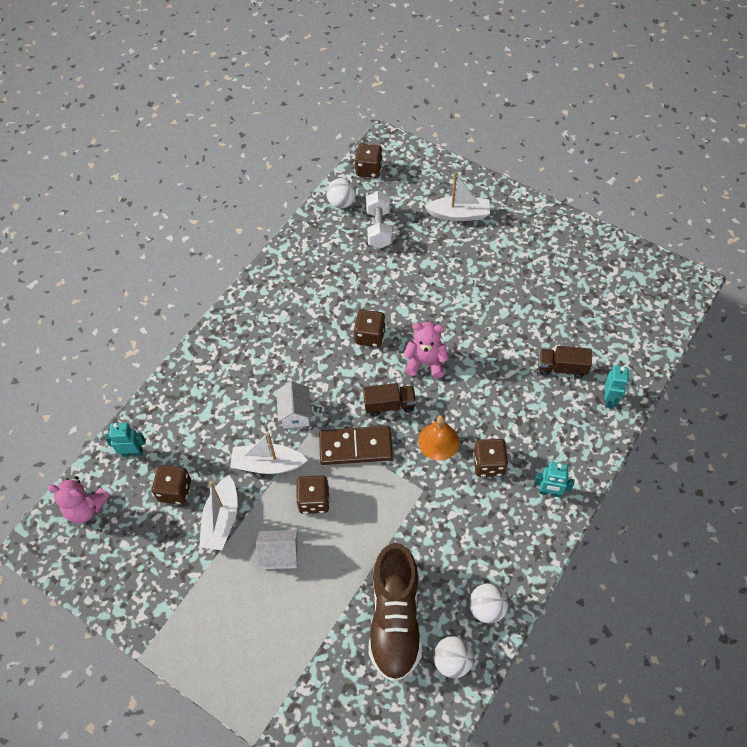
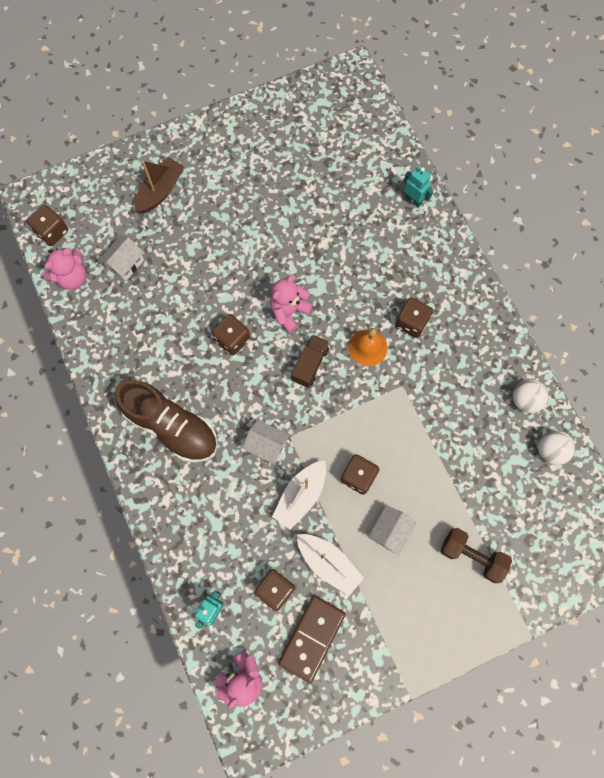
camera: 60 degrees left, 15 degrees up
brown domino [319,426,393,465] -> brown domino moved to [278,595,346,683]
white ball [326,178,356,208] -> pink teddy bear [43,248,86,290]
white dumbbell [366,191,392,248] -> white house [99,236,144,282]
brown shoe [369,543,422,682] -> brown shoe moved to [115,380,217,463]
white boat [425,172,490,221] -> brown boat [135,157,184,214]
turquoise robot [534,462,574,497] -> none
brown truck [538,346,592,378] -> none
none -> brown dumbbell [440,528,512,583]

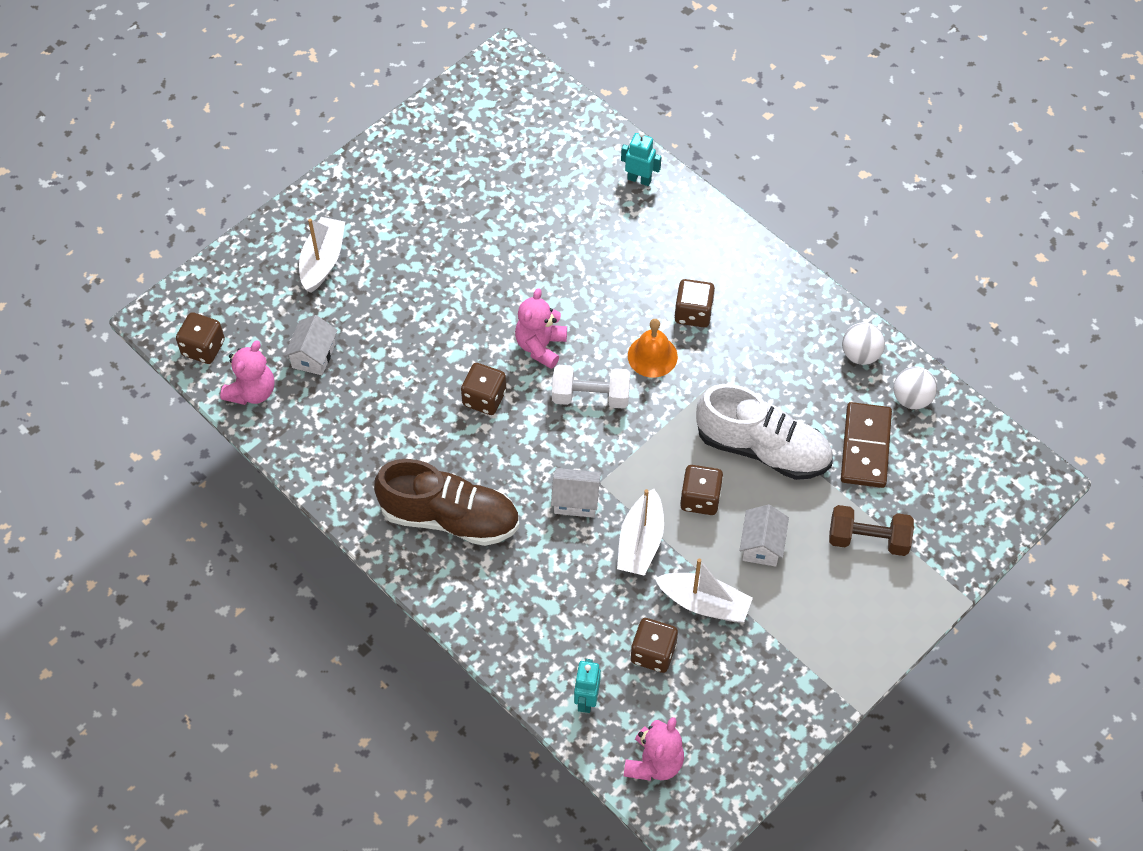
camera: 20 degrees left, 15 degrees down
brown boat [135,157,184,214] -> white boat [299,217,345,293]
brown domino [278,595,346,683] -> brown domino moved to [841,402,892,488]
brown truck [291,335,329,388] -> white dumbbell [552,365,630,409]
none -> white shoe [696,384,832,480]

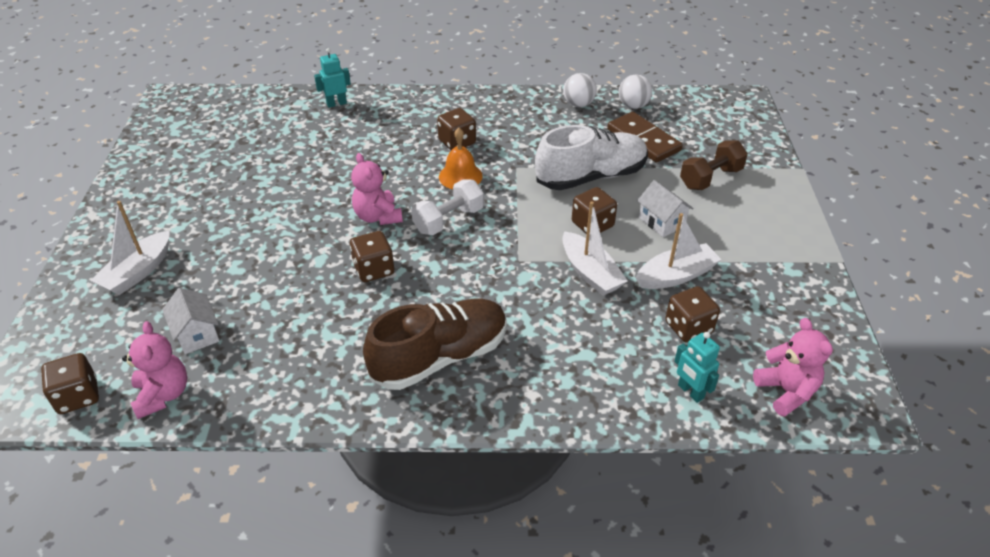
camera: 45 degrees left, 15 degrees down
white boat [299,217,345,293] -> white boat turned 120 degrees counterclockwise [91,201,170,295]
white house [551,468,601,518] -> none

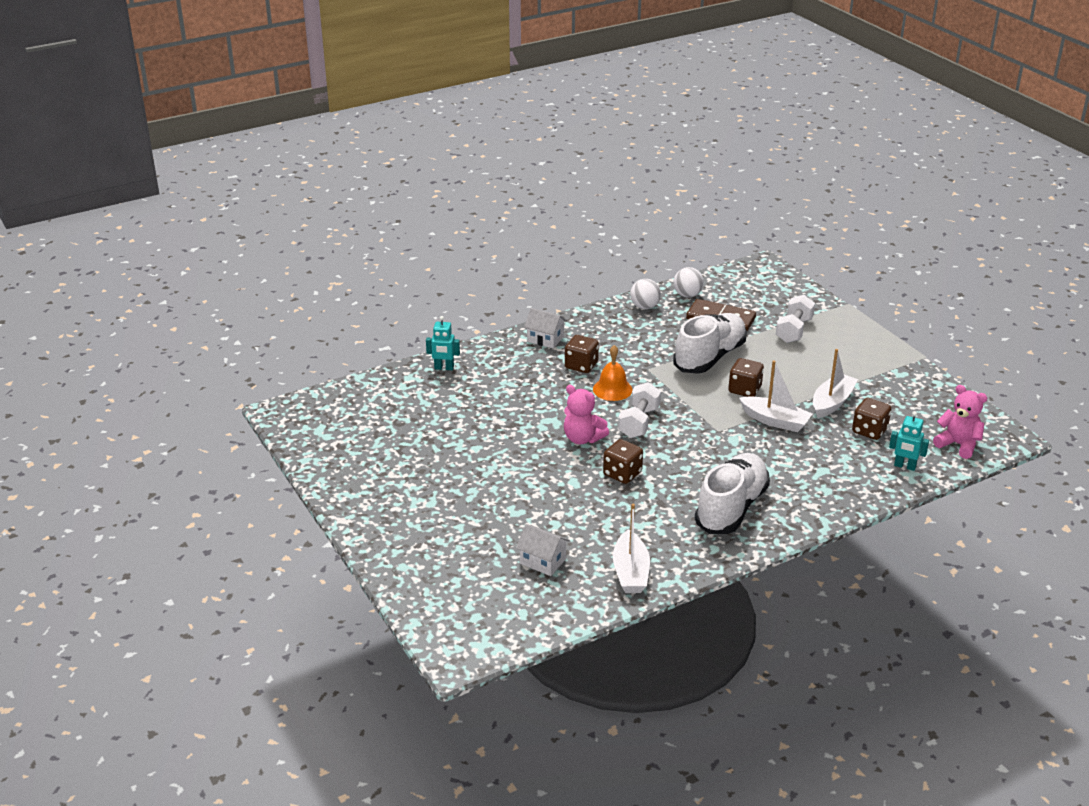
camera: 30 degrees left, 10 degrees down
brown dice [41,353,99,414] -> none
white boat [91,201,170,295] -> white boat moved to [613,504,650,593]
pink teddy bear [122,321,187,419] -> none
turquoise robot [314,48,351,108] -> turquoise robot turned 120 degrees counterclockwise [426,316,460,370]
brown shoe [363,298,507,390] -> white shoe [695,453,770,534]
white house [637,180,694,237] -> white house moved to [524,308,567,349]
brown dumbbell [680,140,748,190] -> white dumbbell [776,295,815,343]

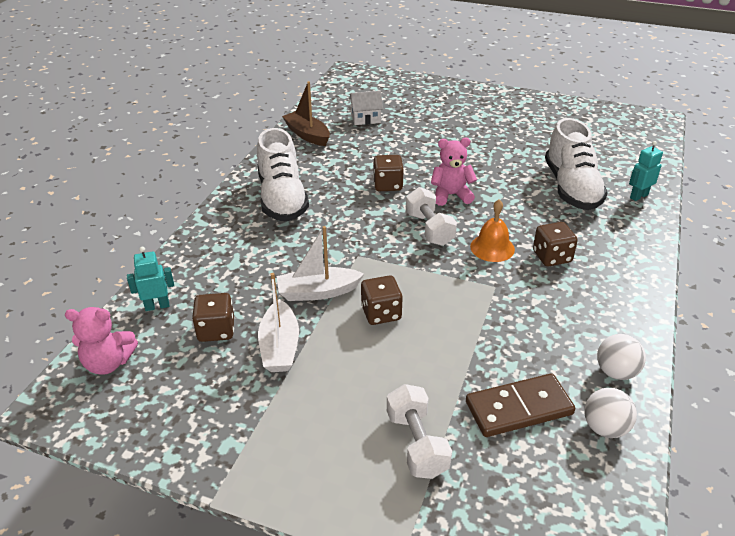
camera: 140 degrees right, 5 degrees up
white house [524,308,567,349] -> none
white boat [613,504,650,593] -> brown boat [282,81,330,146]
white shoe [673,313,747,374] -> white shoe moved to [545,118,608,210]

